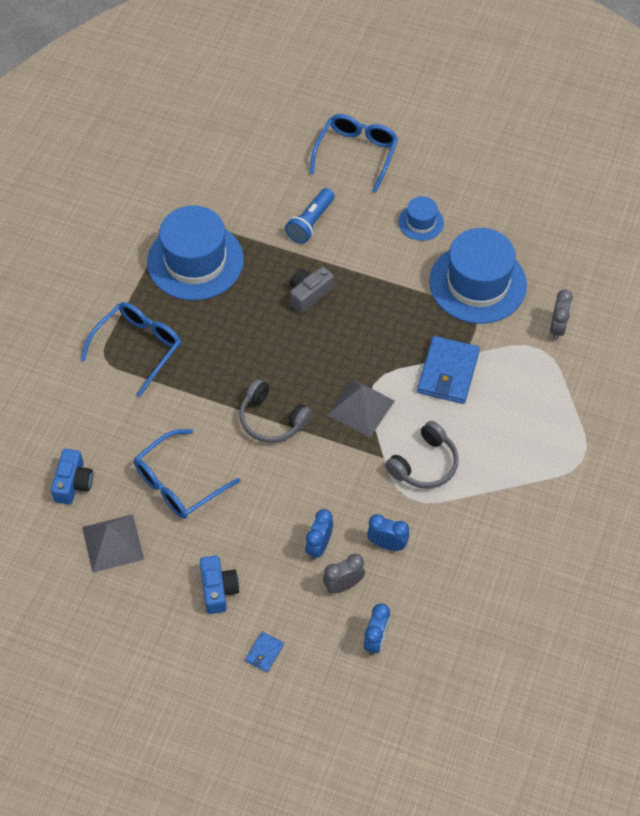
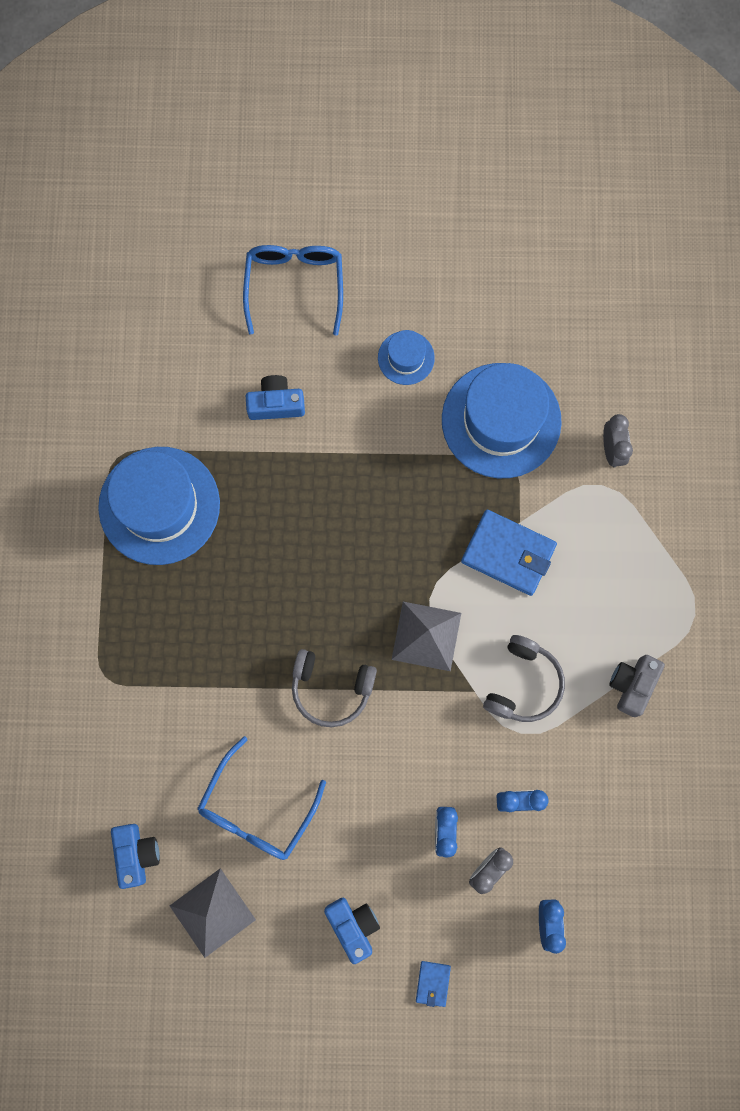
camera: 20 degrees left, 20 degrees up
blue glasses [81,302,181,397] -> none
blue flashlight [285,188,334,244] -> blue camera [246,375,305,420]
grey camera [290,267,334,313] -> grey camera moved to [609,655,665,717]
blue wallet [417,336,480,404] -> blue wallet turned 60 degrees counterclockwise [461,510,557,596]

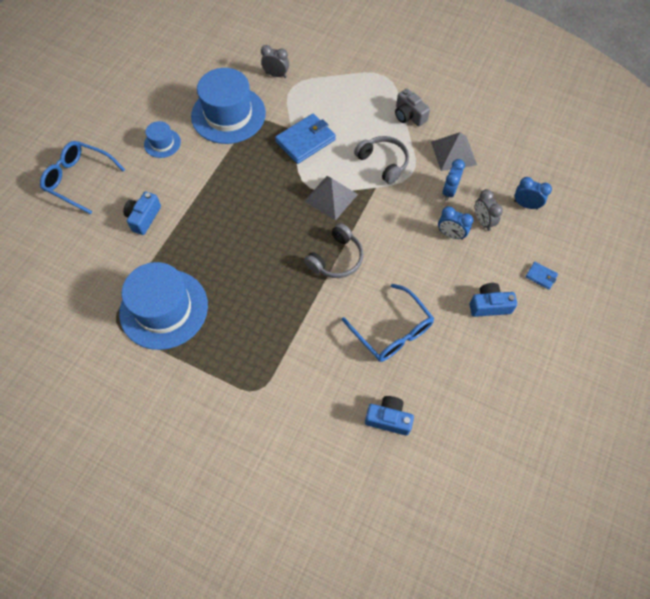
camera: 65 degrees left, 15 degrees down
grey pyramid [170,868,256,958] -> grey pyramid moved to [431,132,477,171]

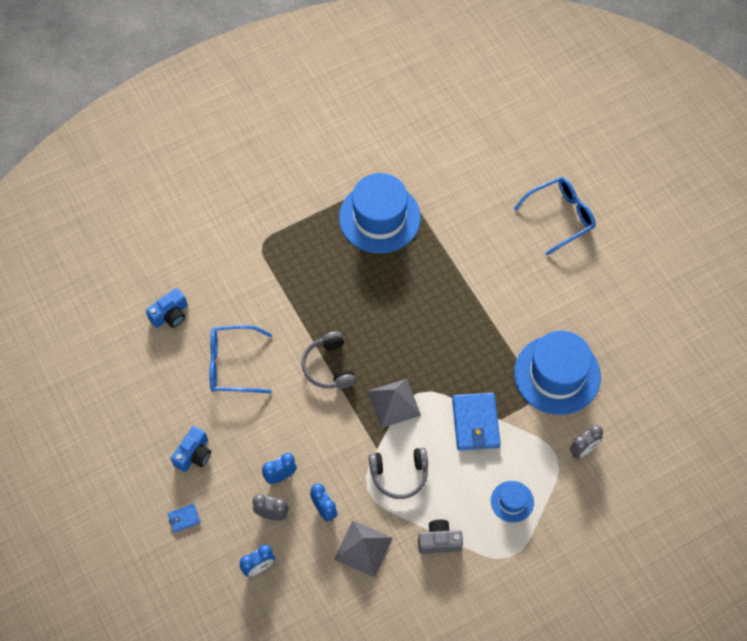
camera: 125 degrees right, 0 degrees up
blue camera [123,192,161,235] -> none
blue hat [144,121,181,158] -> blue hat moved to [491,481,534,523]

